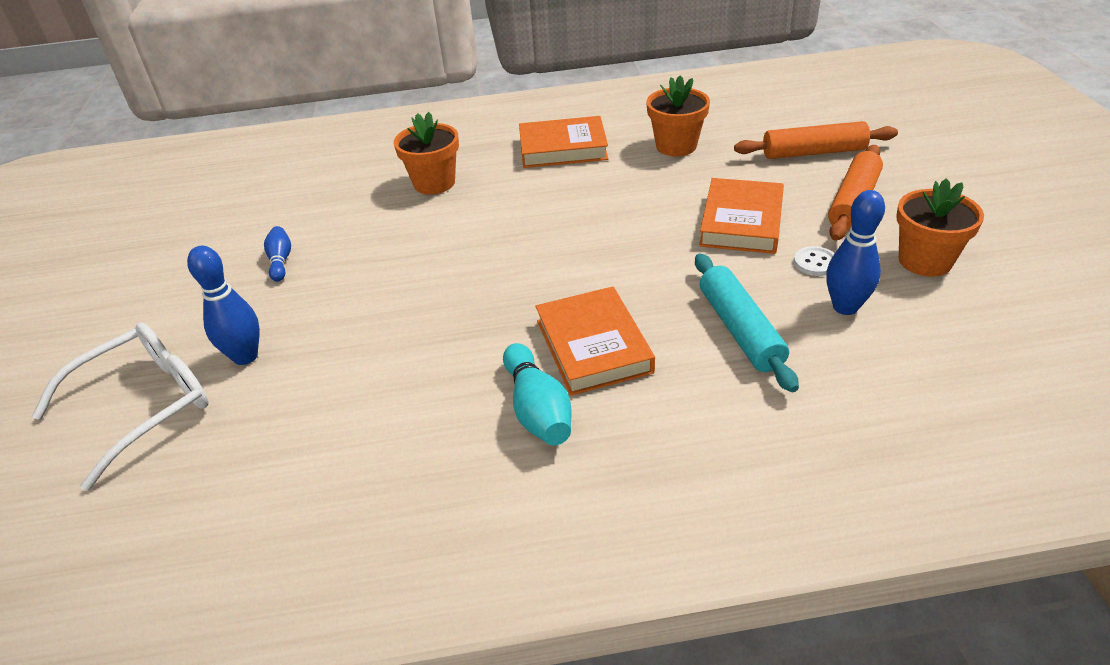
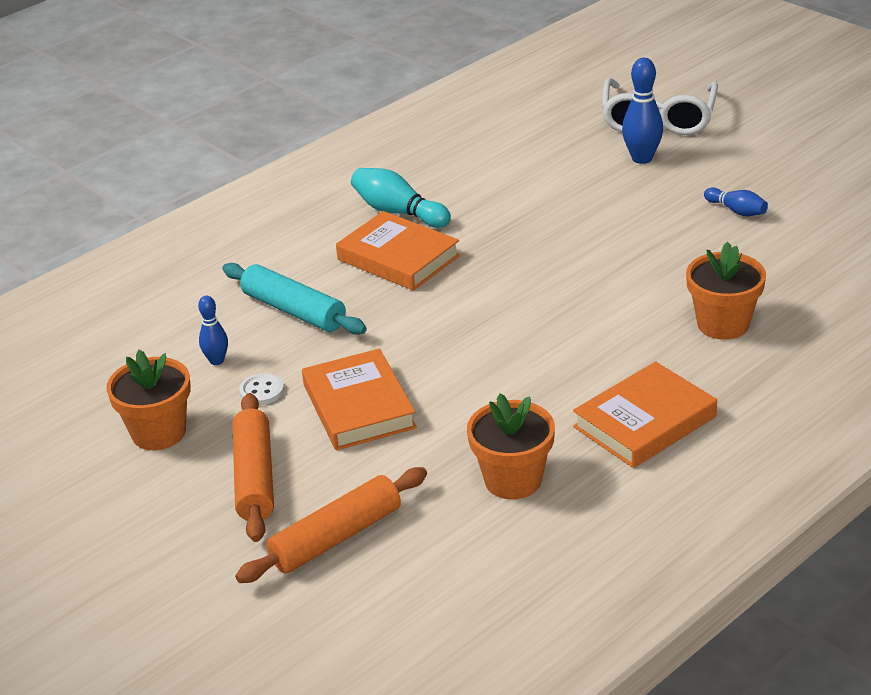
camera: 145 degrees right, 5 degrees down
blue bowling pin [826,190,885,315] -> blue bowling pin [198,296,228,365], size x0.61

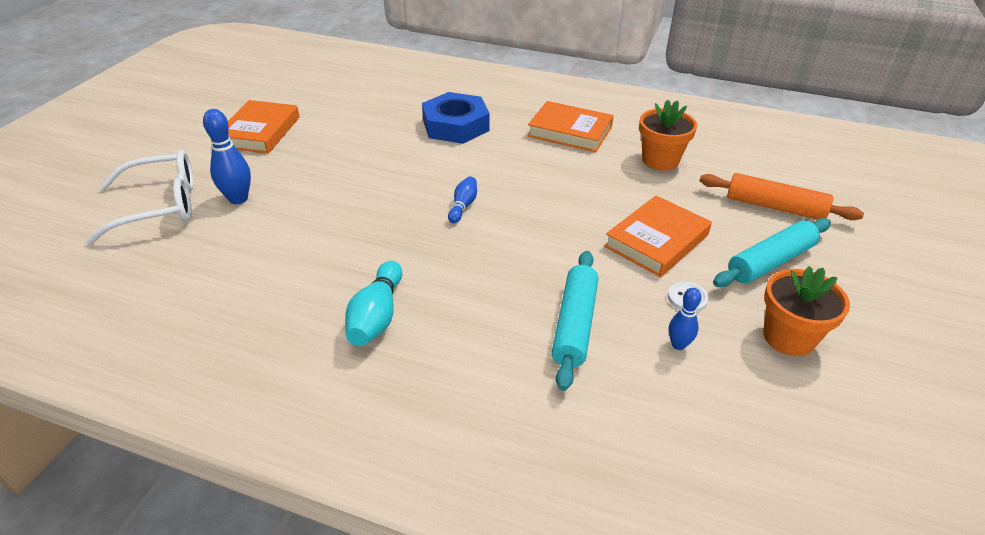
camera: 120 degrees left, 5 degrees up
orange rolling pin [232,393,274,542] -> turquoise rolling pin [713,218,831,287]
orange book [336,211,460,291] -> orange book moved to [228,100,300,154]
orange flower pot [686,242,766,340] -> blue nut [422,92,490,144]
blue bowling pin [704,187,768,216] -> blue bowling pin moved to [448,176,477,223]

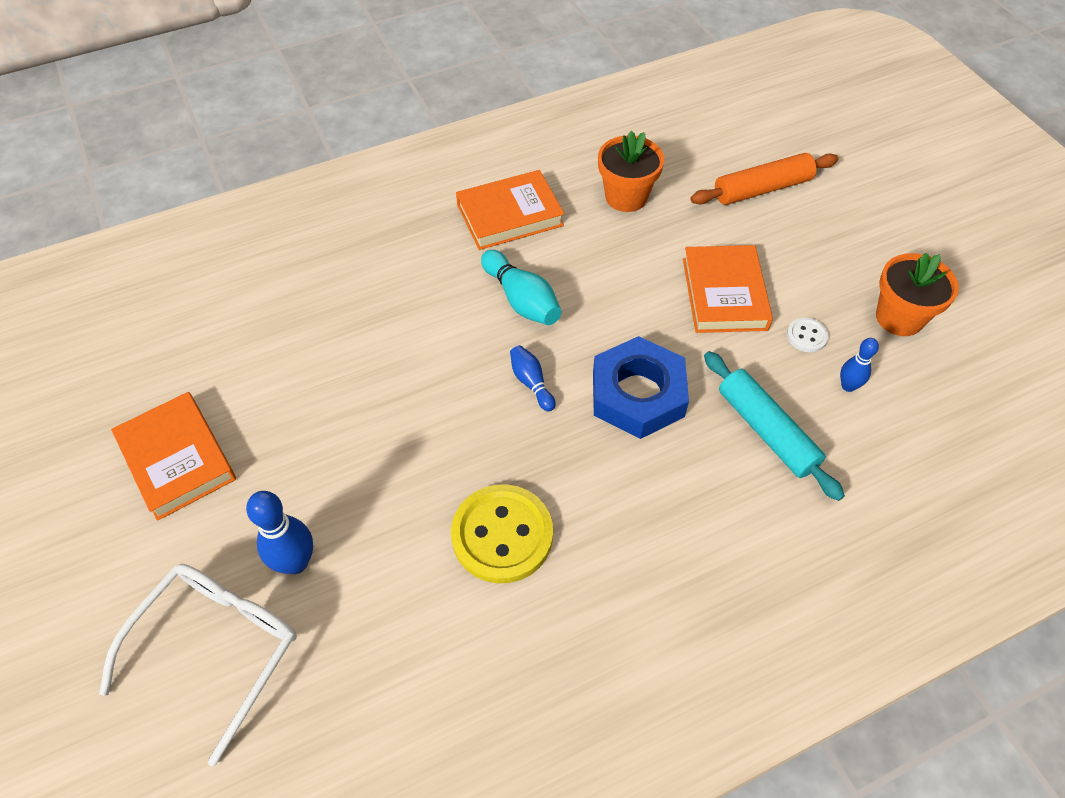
camera: 45 degrees left, 15 degrees up
turquoise bowling pin [345,261,402,346] -> turquoise bowling pin moved to [481,250,562,325]
blue nut [422,92,490,144] -> blue nut moved to [593,336,689,439]
turquoise rolling pin [713,218,831,287] -> none
none -> yellow button [451,484,553,583]

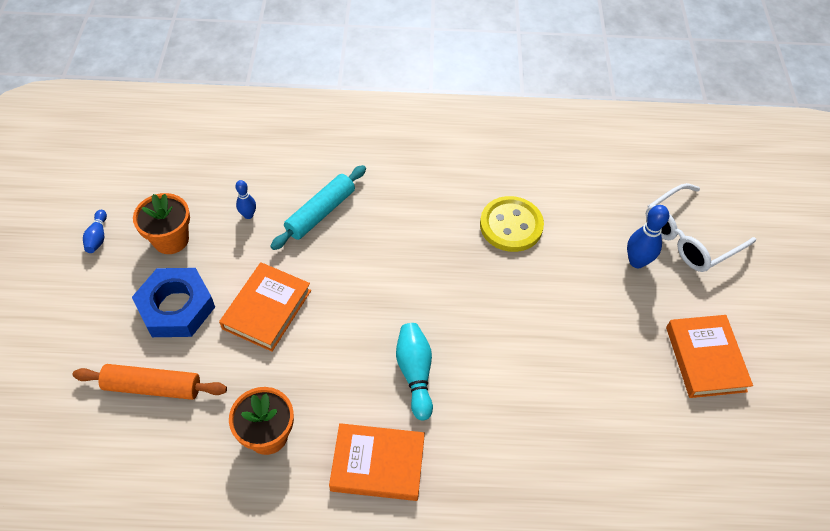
camera: 155 degrees left, 0 degrees up
blue bowling pin [510,345,556,411] -> blue bowling pin moved to [83,210,107,253]
blue nut [593,336,689,439] -> blue nut moved to [132,268,215,337]
turquoise rolling pin [704,351,845,501] -> turquoise rolling pin turned 45 degrees clockwise [270,165,366,250]
white button [787,318,829,352] -> none

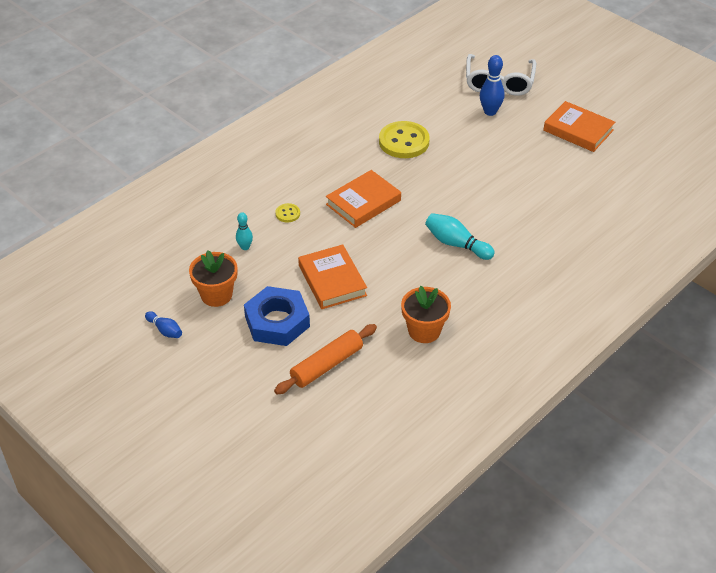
camera: 45 degrees left, 10 degrees down
blue bowling pin [235,180,256,219] -> turquoise bowling pin [236,212,253,250]
turquoise rolling pin [270,165,366,250] -> yellow button [275,203,300,223]
orange book [329,423,425,501] -> orange book moved to [326,170,401,228]

